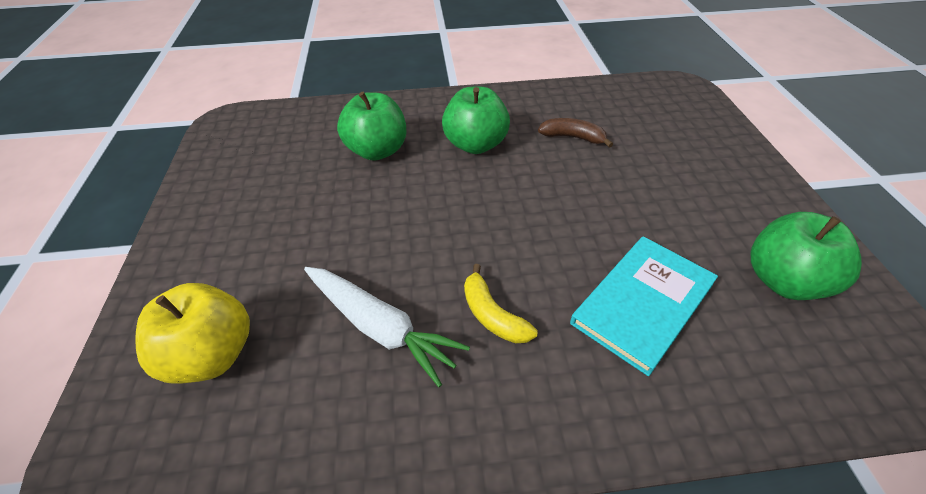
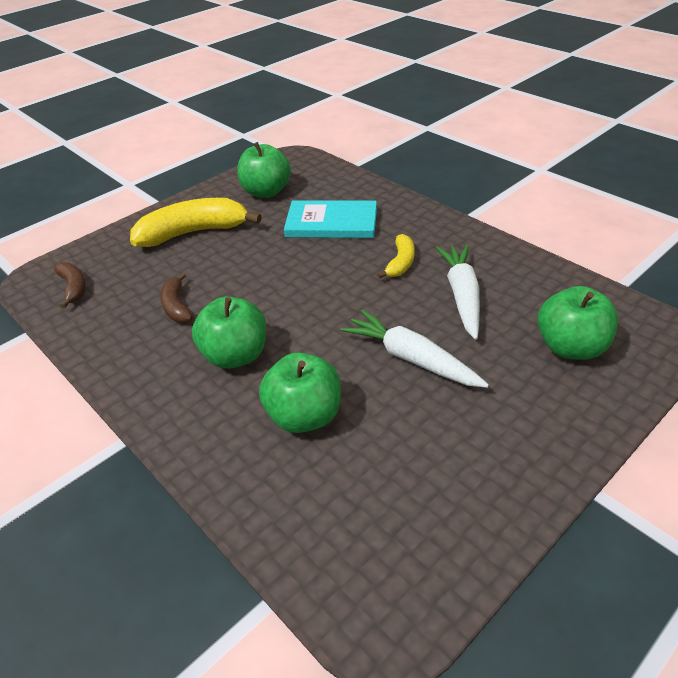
camera: 125 degrees left, 5 degrees down
yellow apple [136,283,250,384] -> green apple [537,286,618,360]
none -> brown banana [54,262,86,308]
none -> yellow banana [130,198,262,247]
none -> white carrot [341,310,489,388]

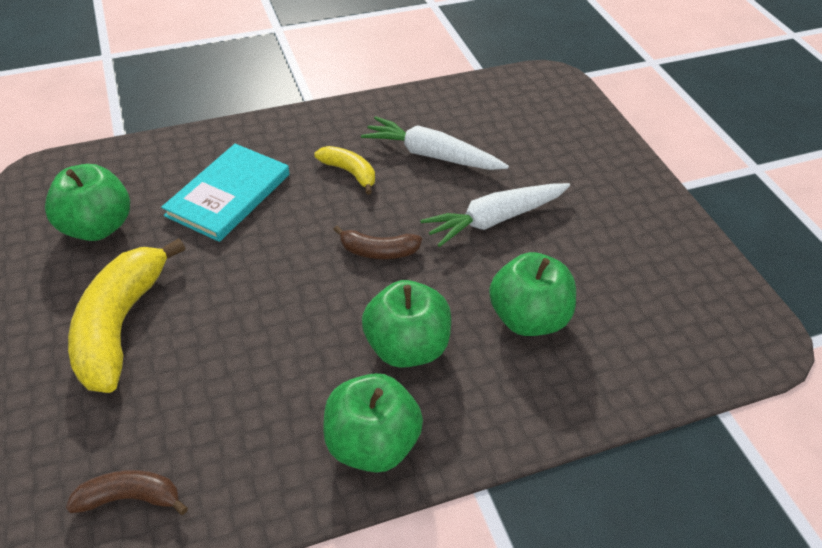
camera: 70 degrees left, 5 degrees up
brown banana [160,273,193,323] -> brown banana moved to [333,226,422,259]
green apple [537,286,618,360] -> green apple moved to [323,373,423,473]

